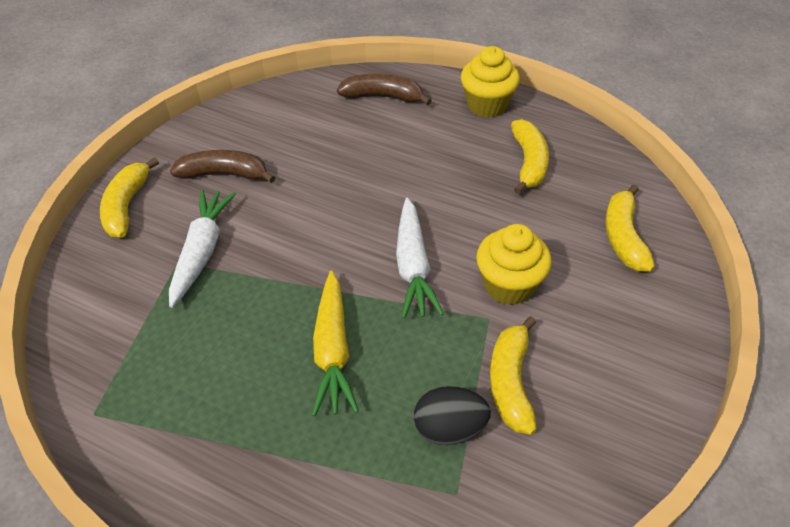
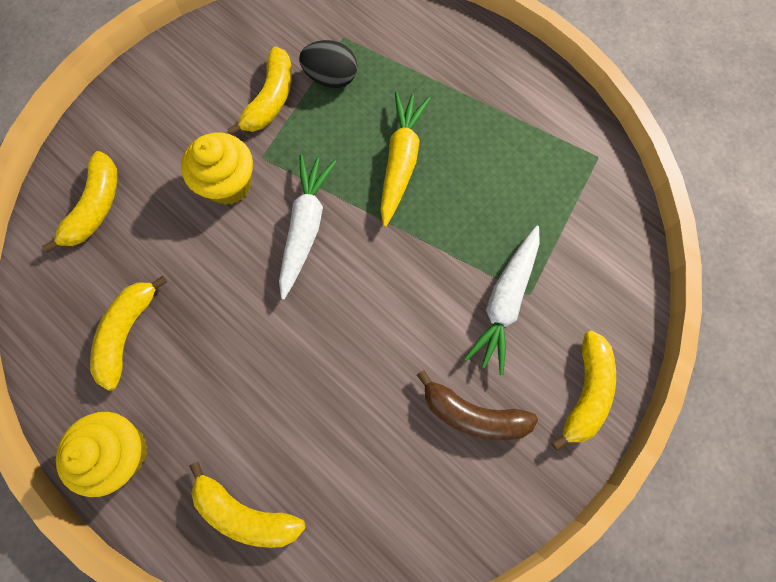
camera: 165 degrees left, 25 degrees up
brown banana [337,74,432,105] -> yellow banana [189,462,306,548]

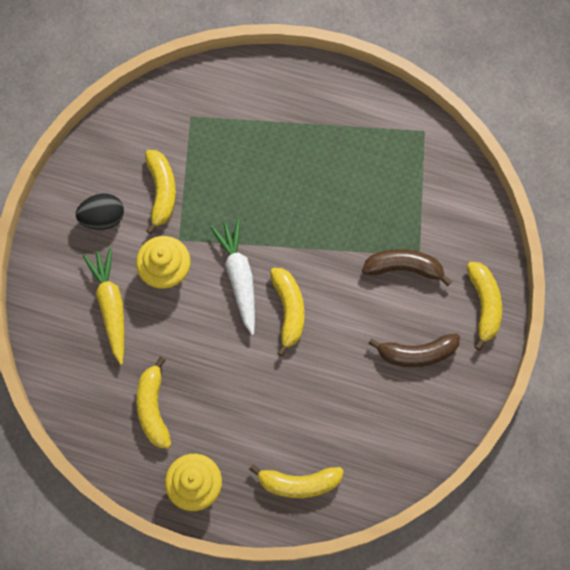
camera: 25 degrees left, 0 degrees up
yellow banana [42,151,117,253] -> yellow banana moved to [270,268,305,356]
black egg [299,40,357,88] -> black egg moved to [76,193,124,230]
yellow carrot [380,92,431,227] -> yellow carrot moved to [82,248,124,365]
white carrot [464,226,540,375] -> brown banana [362,249,452,286]

